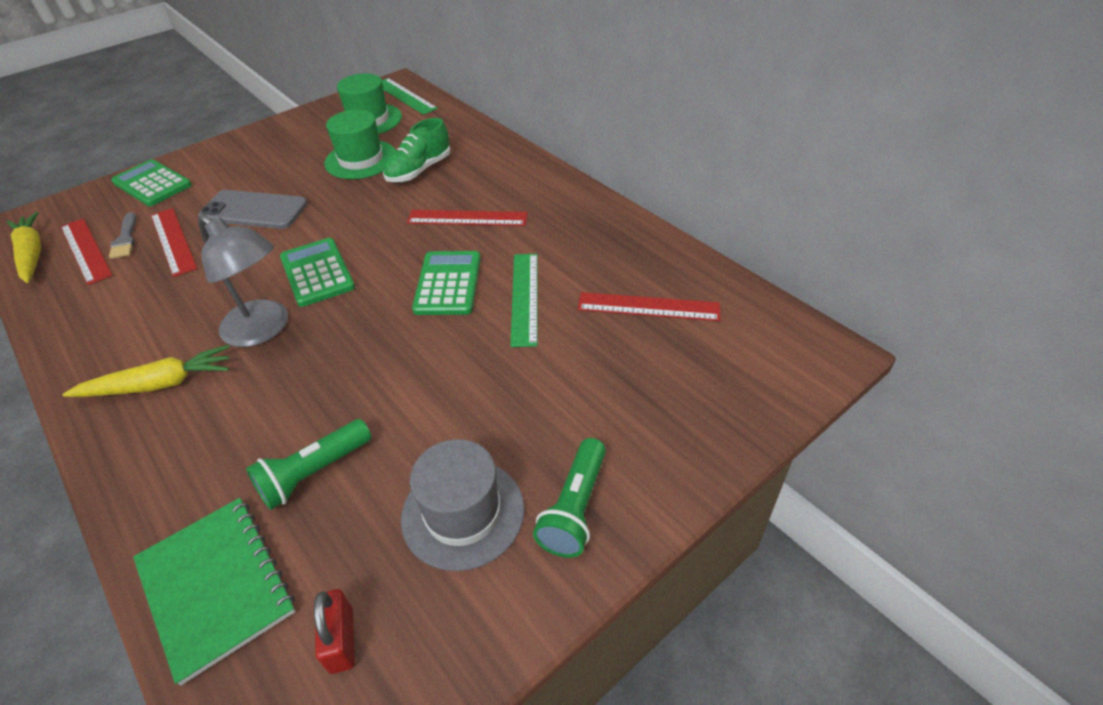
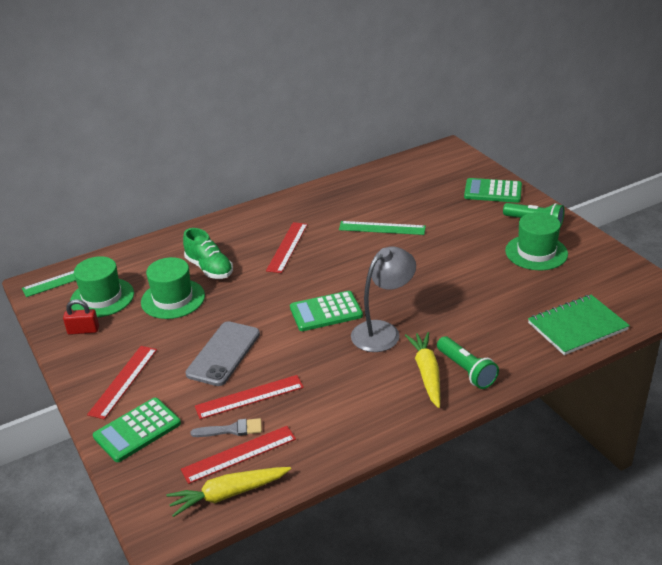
camera: 80 degrees left, 10 degrees down
green flashlight [246,419,371,510] -> green flashlight moved to [437,336,499,389]
red padlock [314,589,355,674] -> red padlock moved to [63,299,99,335]
grey hat [401,439,524,571] -> green hat [505,212,568,270]
green calculator [412,251,481,315] -> green calculator moved to [464,178,522,203]
red ruler [578,292,720,321] -> red ruler moved to [87,346,157,419]

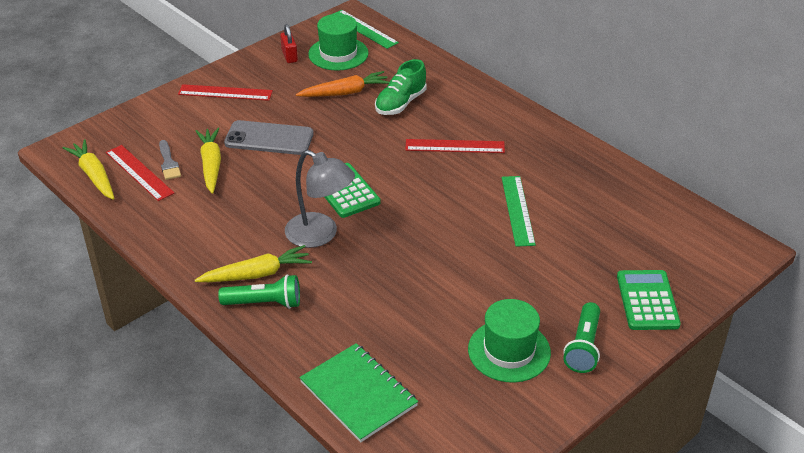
camera: 75 degrees right, 5 degrees up
green calculator [93,398,181,462] -> none
green hat [141,257,205,319] -> orange carrot [296,71,389,97]
red ruler [195,375,304,419] -> yellow carrot [196,128,221,194]
green flashlight [437,336,499,389] -> green flashlight turned 135 degrees counterclockwise [218,274,300,309]

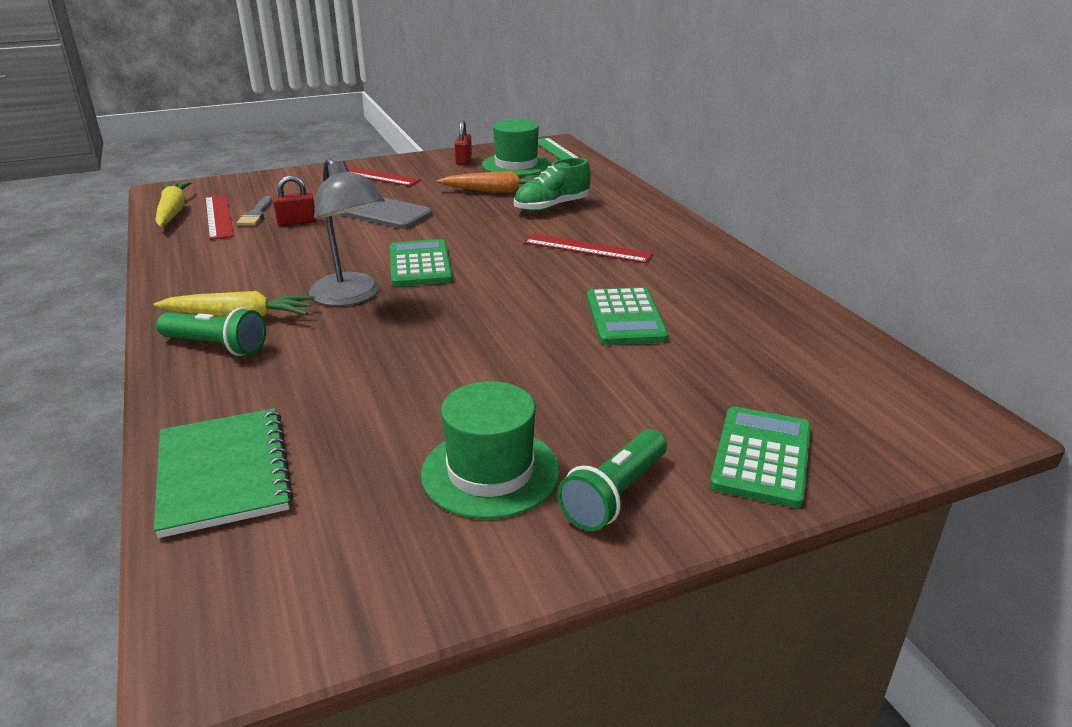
camera: 20 degrees right, 10 degrees down
yellow carrot [196,128,221,194] -> red padlock [273,175,316,226]
green ruler [502,176,536,247] -> green calculator [587,287,668,345]

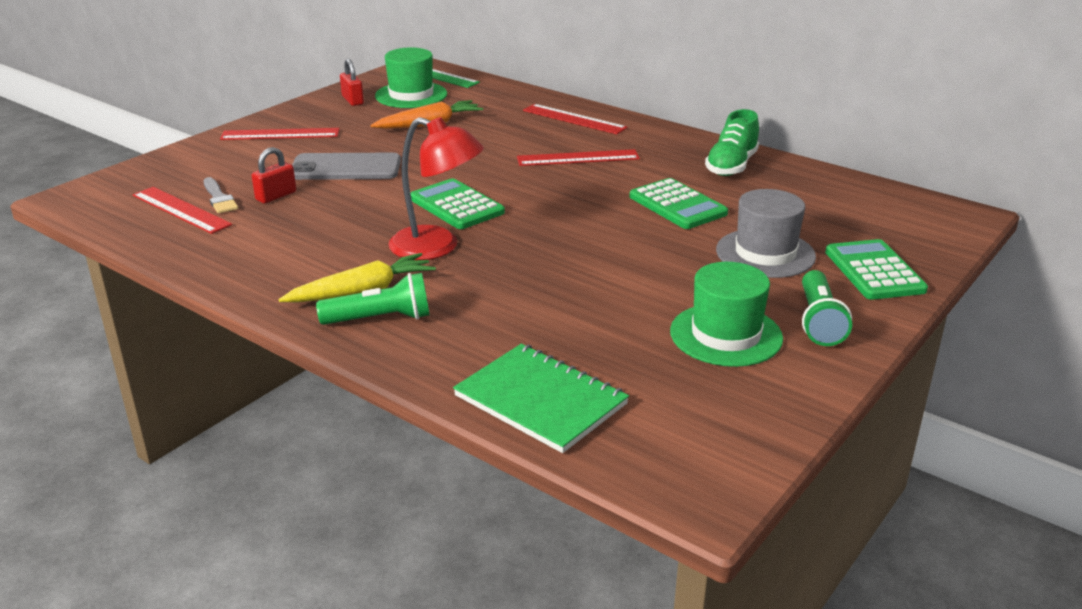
camera: 30 degrees left, 0 degrees up
yellow carrot [155,182,191,227] -> none
grey lamp [309,158,385,306] -> red lamp [388,117,484,260]
green shoe [514,158,591,212] -> green shoe moved to [705,109,759,176]
none -> red ruler [523,104,628,134]
none -> grey hat [716,189,816,278]

